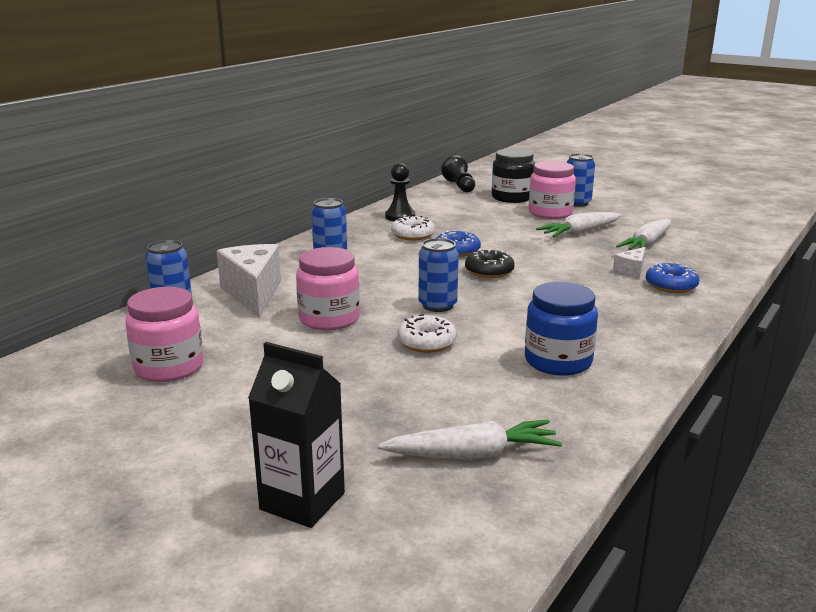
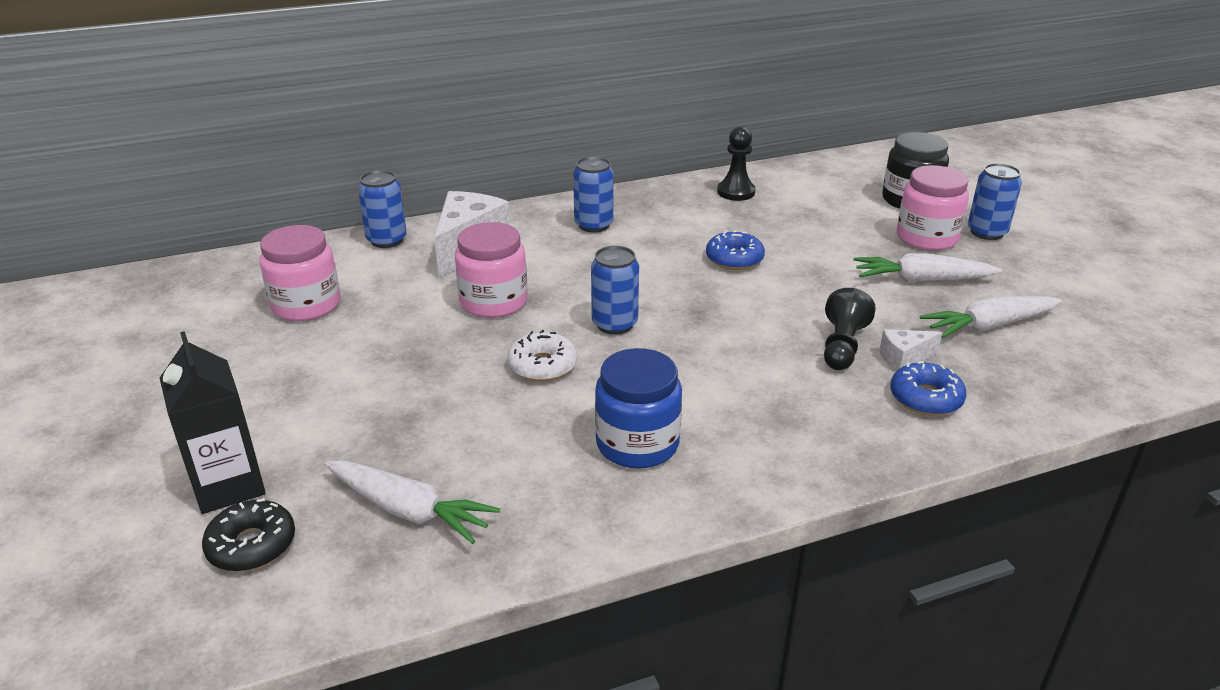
camera: 35 degrees right, 10 degrees up
white donut [391,216,435,240] -> none
black pawn [441,155,475,192] -> black pawn moved to [824,288,876,370]
black donut [465,249,514,278] -> black donut moved to [202,498,295,572]

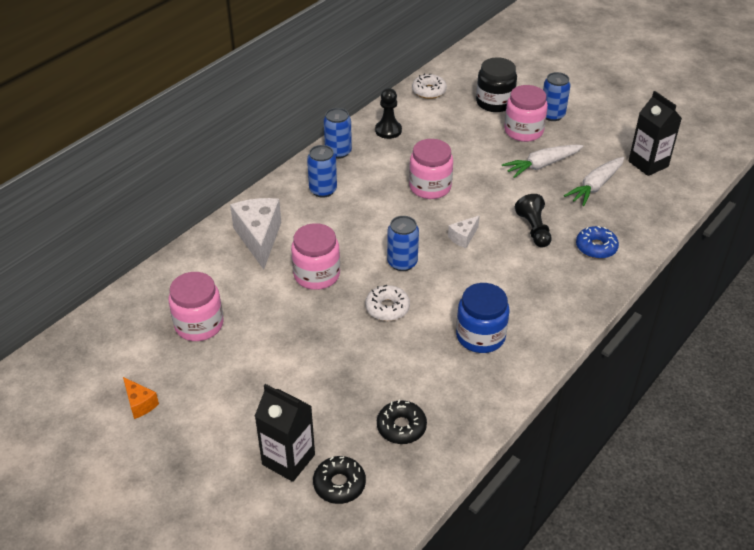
camera: 30 degrees left, 10 degrees up
white carrot [325,461,500,544] -> black donut [377,400,427,444]
blue can [358,170,407,248] -> blue can moved to [324,108,352,159]
blue donut [706,230,765,270] -> pink jar [409,139,453,199]
white cheese [879,329,943,371] -> white cheese moved to [448,215,480,248]
none -> orange cheese [123,377,159,419]
none -> white donut [412,74,447,99]
none -> black carton [629,91,682,176]

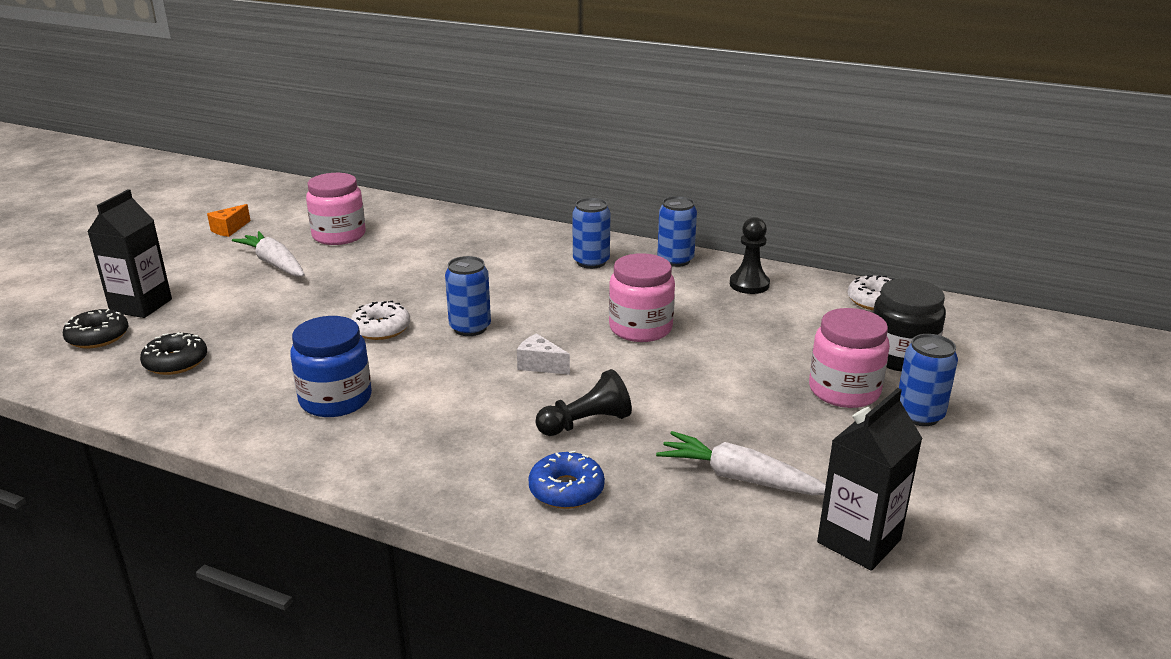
camera: 75 degrees right, 15 degrees down
white cheese [230,198,281,270] -> none
pink jar [291,223,340,290] -> none
white carrot [502,145,583,178] -> white carrot moved to [232,231,305,276]

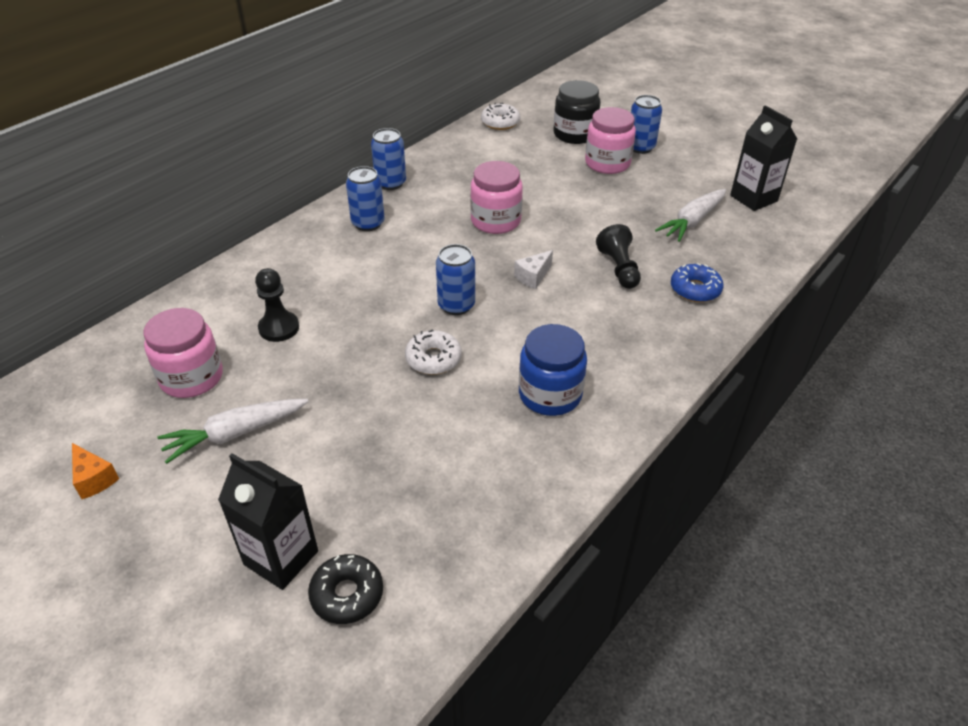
camera: 75 degrees left, 15 degrees up
black donut [140,332,207,375] -> none
black pawn [730,217,770,294] -> black pawn moved to [255,268,299,342]

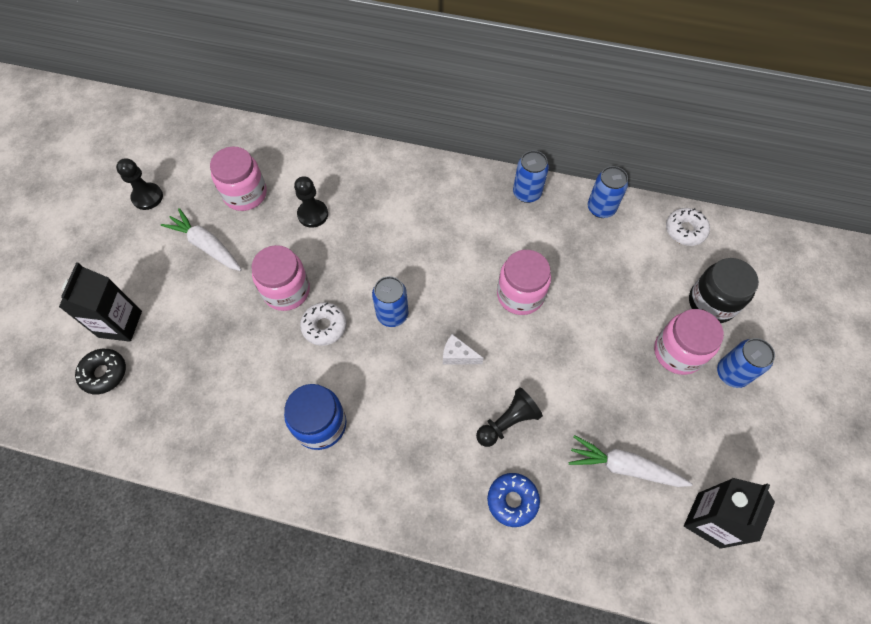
camera: 65 degrees right, 20 degrees up
orange cheese [72,443,119,499] -> black pawn [116,158,163,210]
blue can [346,166,385,231] -> blue can moved to [588,166,628,218]
none -> pink jar [252,245,310,311]

